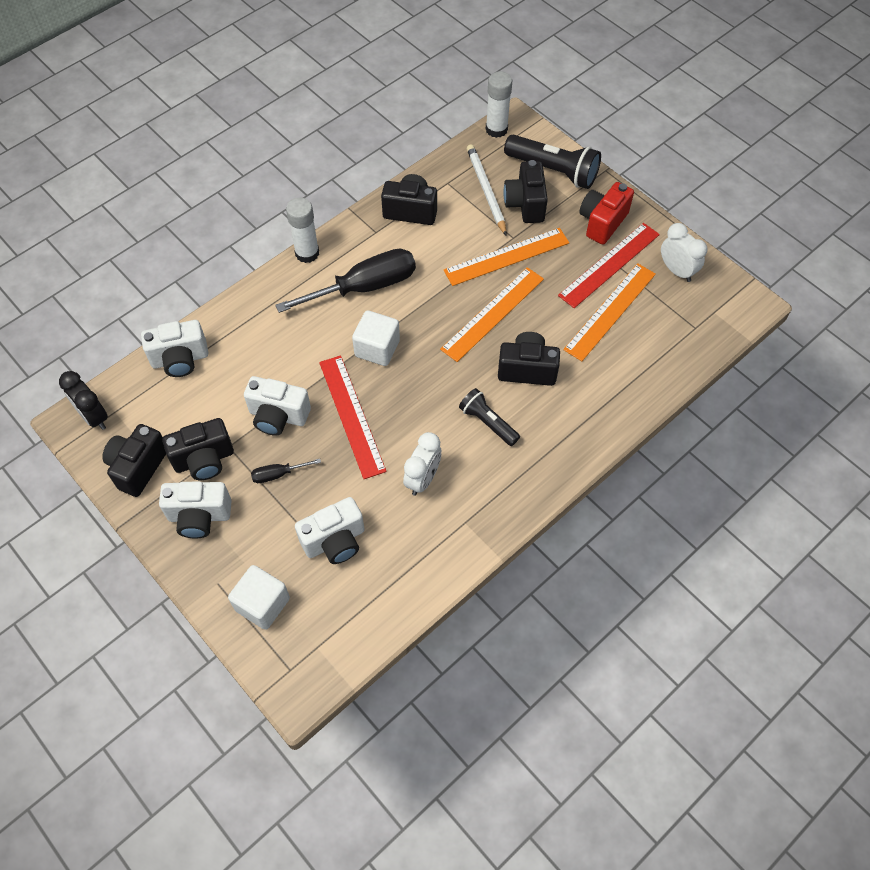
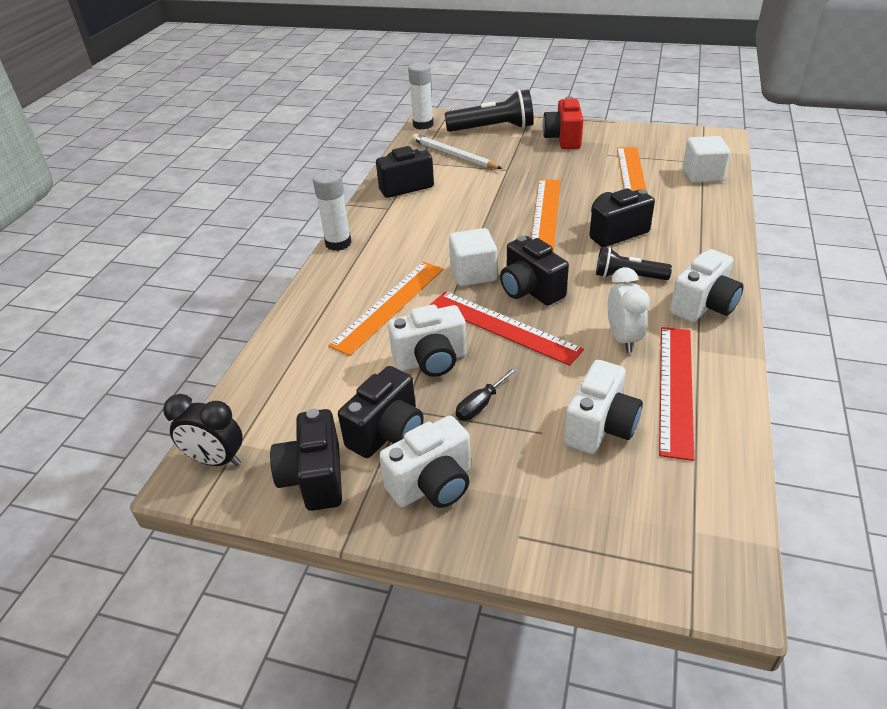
camera: 30 degrees left, 20 degrees down
white camera [141,320,208,377] -> white camera moved to [670,249,743,323]
white cube [228,565,290,630] -> white cube moved to [682,136,730,183]
black screwdriver [275,249,416,313] -> none
orange ruler [444,228,569,286] -> orange ruler moved to [328,262,443,356]
black camera [503,160,548,223] -> black camera moved to [500,236,569,306]
red ruler [558,223,660,308] -> red ruler moved to [659,327,694,461]
white clock [661,223,707,282] -> none

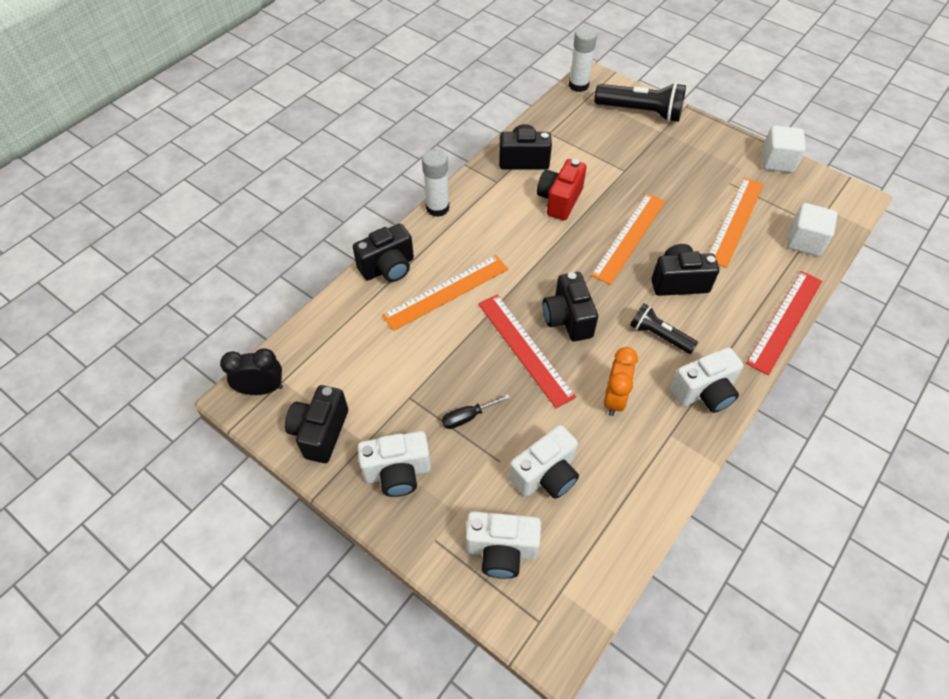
camera: 20 degrees right, 15 degrees up
black clock [163,394,243,466] -> black clock turned 135 degrees clockwise [220,348,283,395]
black camera [338,366,424,458] -> black camera moved to [353,224,414,282]
white camera [388,304,466,377] -> white camera moved to [466,511,541,579]
white pencil [412,134,502,169] -> none
white cube [449,228,497,286] -> white cube moved to [762,125,806,173]
red camera [543,96,583,149] -> red camera moved to [537,159,587,220]
white clock [608,267,650,353] -> orange clock [604,347,638,416]
red ruler [659,327,694,461] -> red ruler moved to [746,271,822,375]

